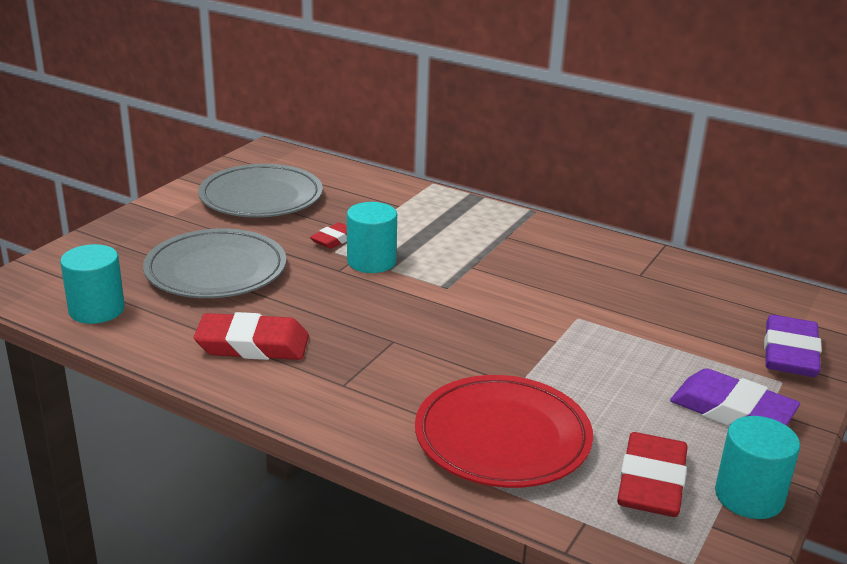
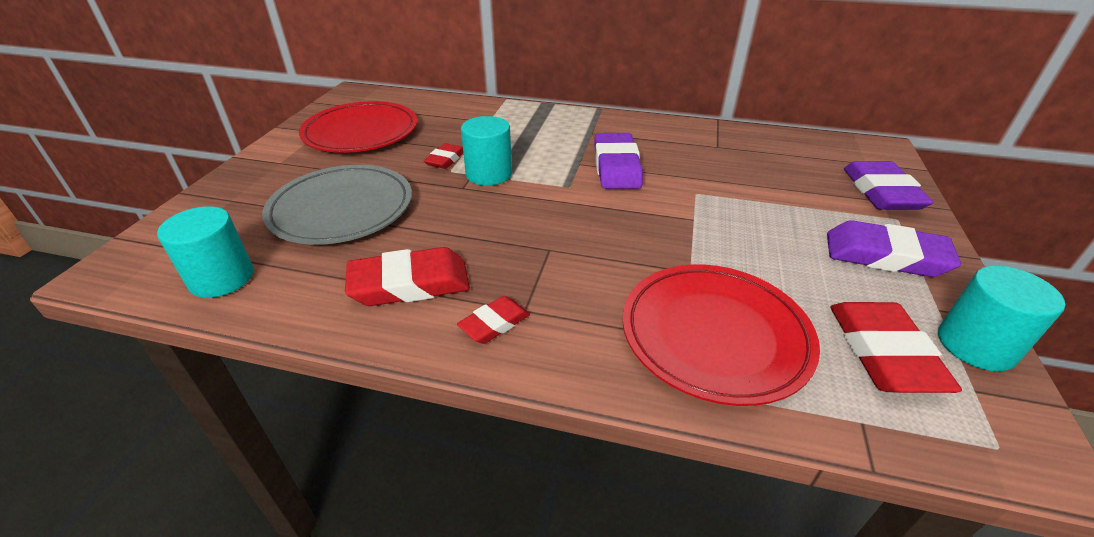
camera: 15 degrees left, 10 degrees up
grey plate [198,164,323,217] -> red plate [299,101,417,153]
none -> red eraser [457,296,530,344]
none -> purple eraser [595,133,643,189]

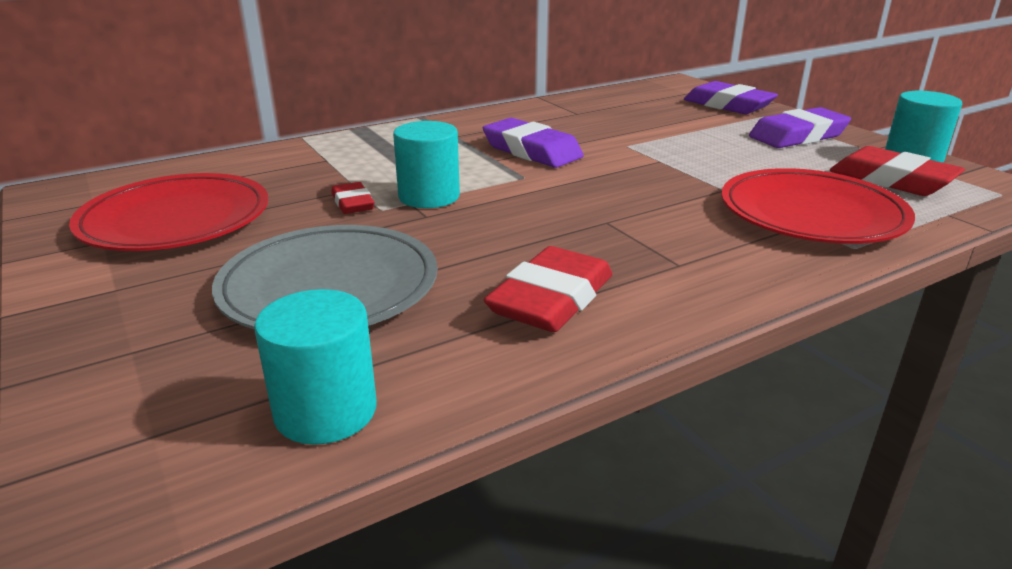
camera: 45 degrees left, 10 degrees down
red eraser [457,296,530,344] -> none

